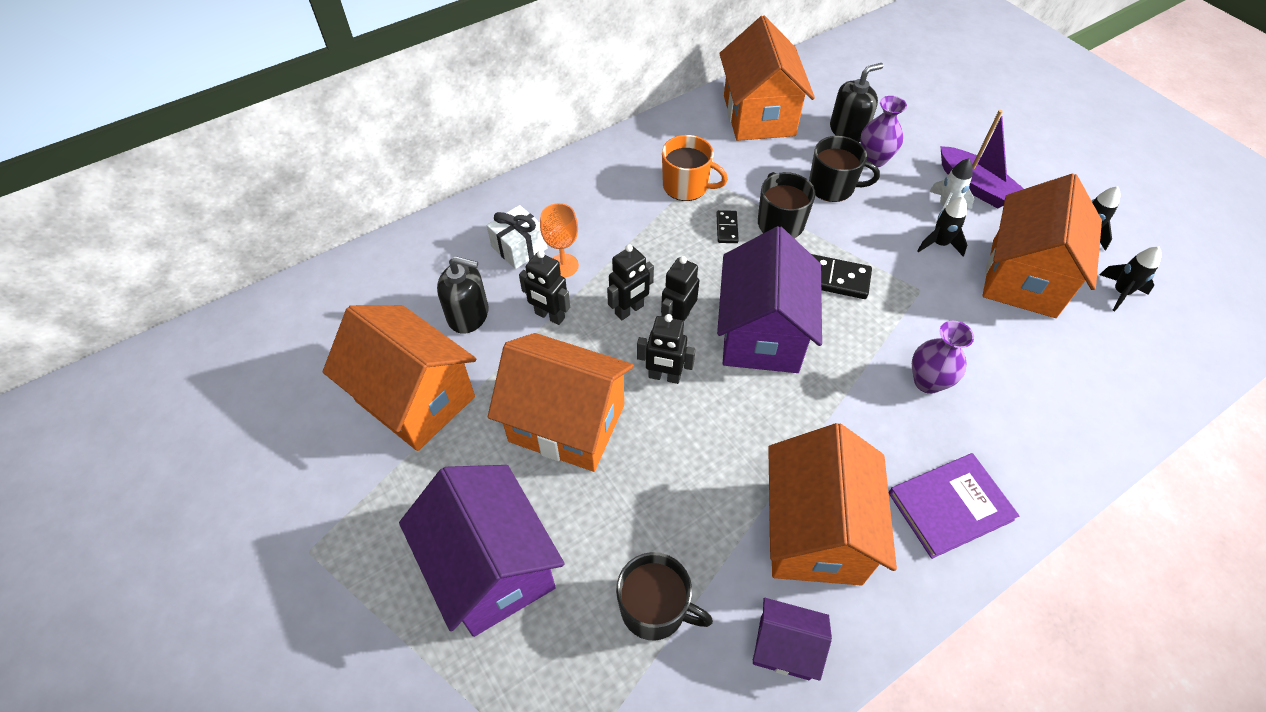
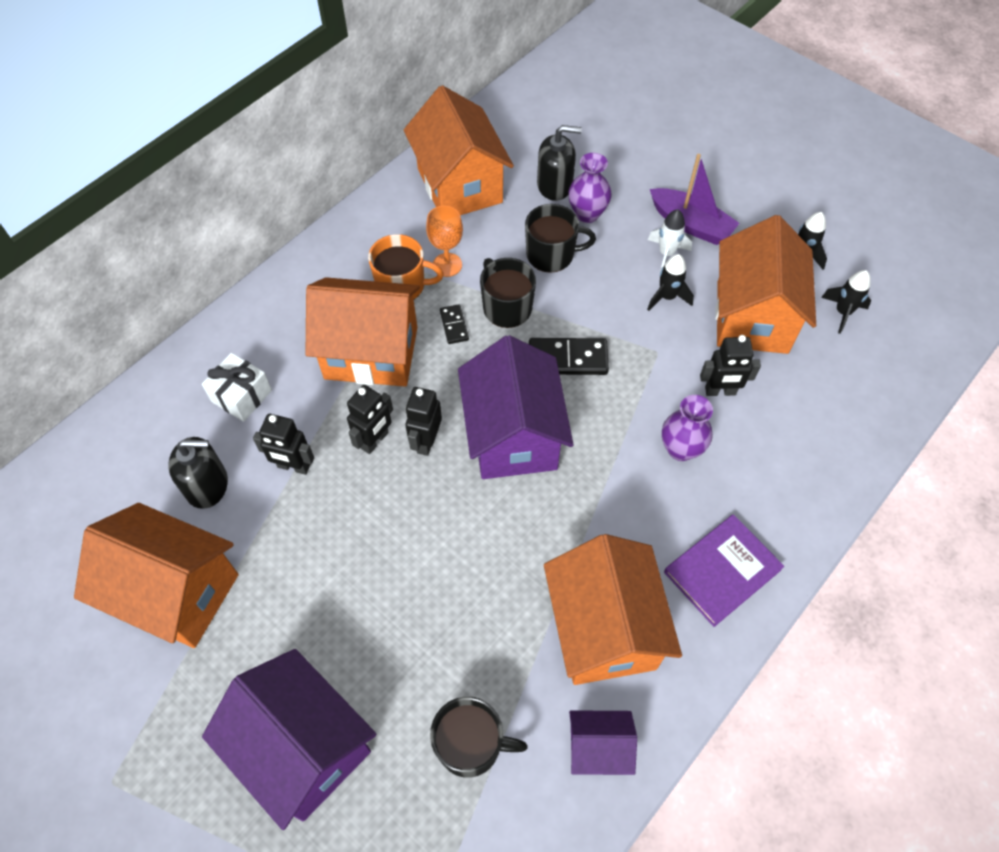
camera: 15 degrees left, 5 degrees up
orange house [488,333,634,472] -> orange house moved to [306,277,420,387]
orange goblet [540,203,579,278] -> orange goblet moved to [426,206,463,277]
black robot [637,314,696,384] -> black robot moved to [700,335,761,396]
black soap dispenser [830,63,884,142] -> black soap dispenser turned 45 degrees clockwise [537,125,582,201]

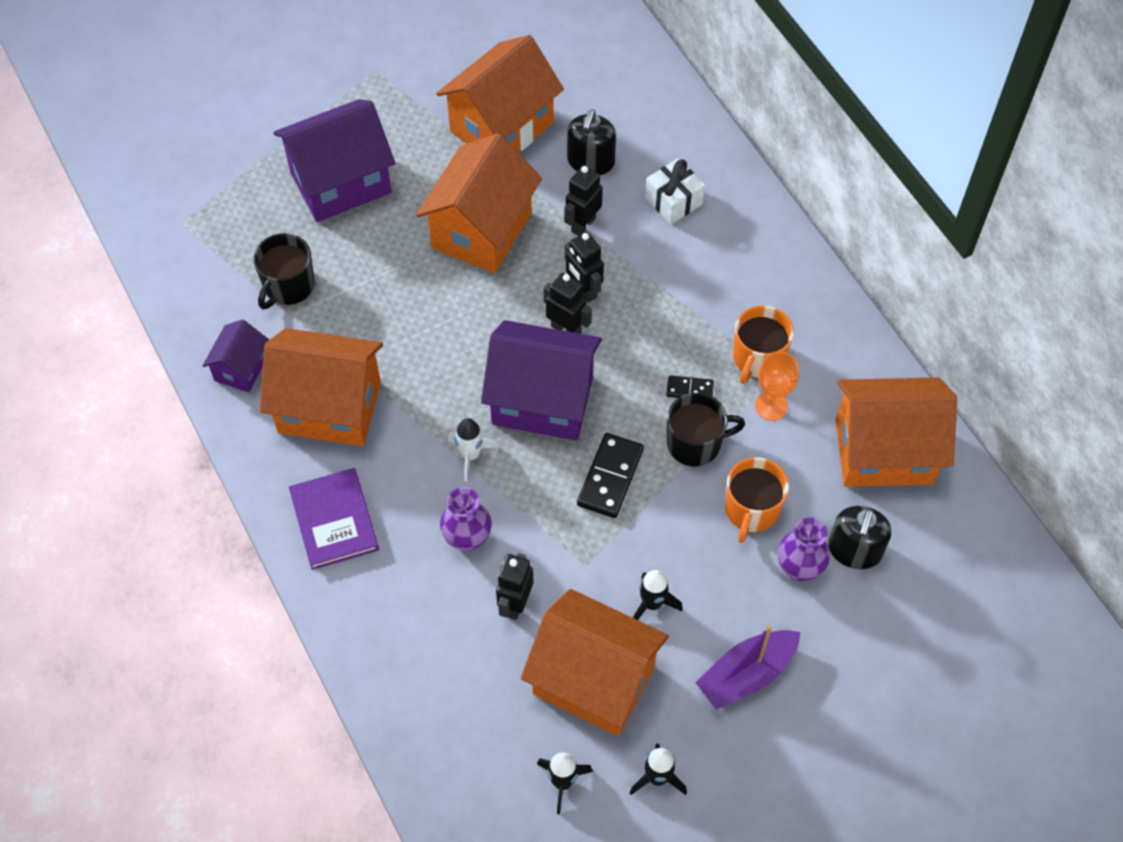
camera: 110 degrees right, 0 degrees up
orange house [306,277,420,387] -> orange house moved to [416,133,542,273]
black mug [525,204,596,273] -> orange mug [725,457,789,543]
white rocket [648,209,692,271] -> white rocket moved to [448,418,498,482]

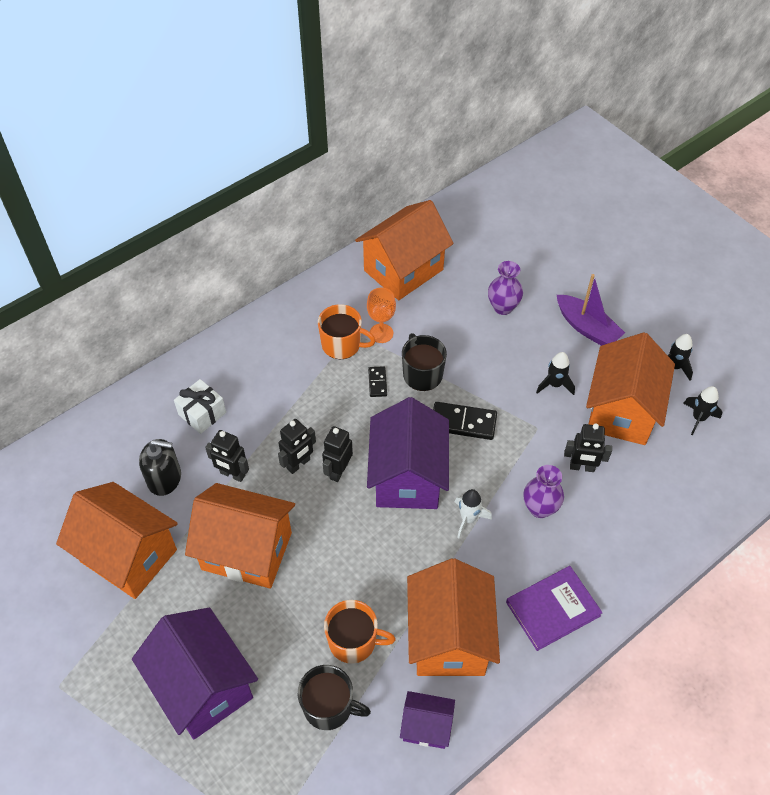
camera: 100 degrees left, 5 degrees down
orange mug [725,457,789,543] -> orange mug moved to [324,600,396,664]
black soap dispenser [828,506,892,569] -> none
orange house [836,377,957,487] -> orange house turned 60 degrees clockwise [355,200,454,300]

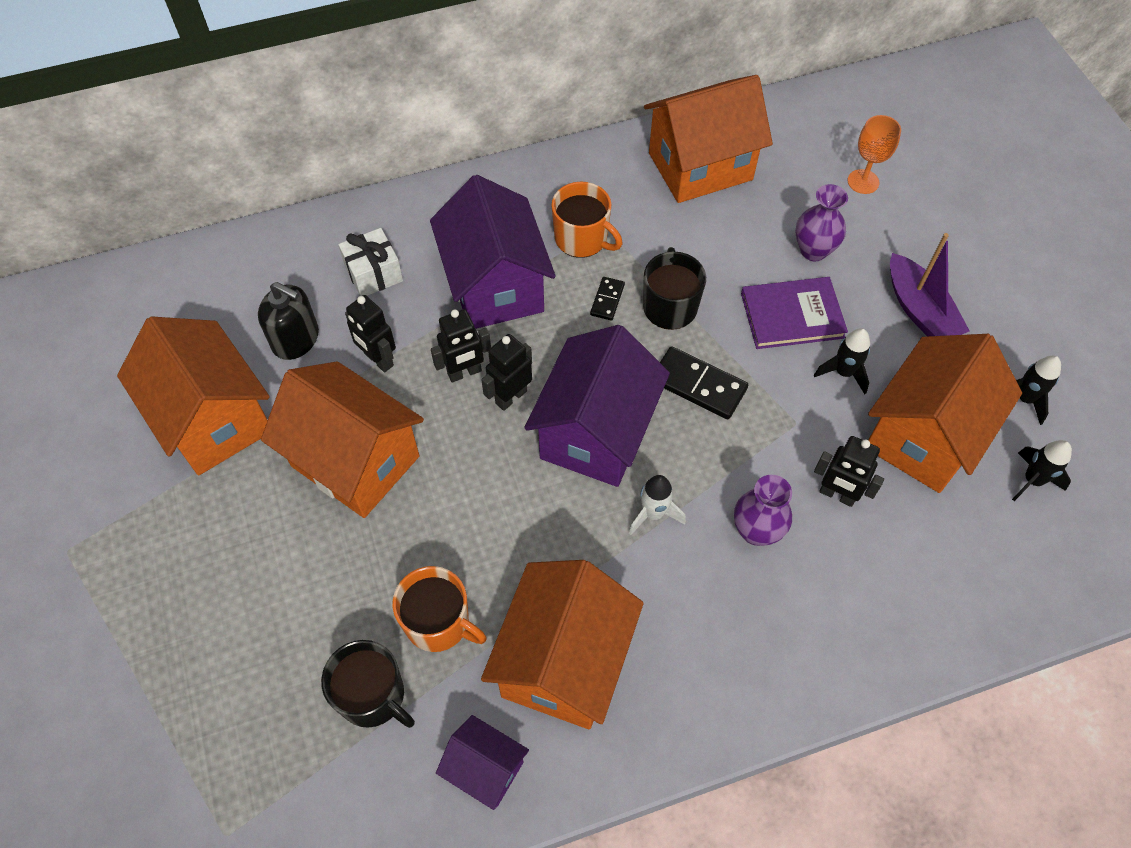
camera: 20 degrees right, 5 degrees up
purple house [132,608,258,739] -> purple house moved to [430,175,556,329]
orange goblet [367,288,396,343] -> orange goblet moved to [848,115,901,194]
purple book [506,566,603,651] -> purple book moved to [741,277,848,349]

